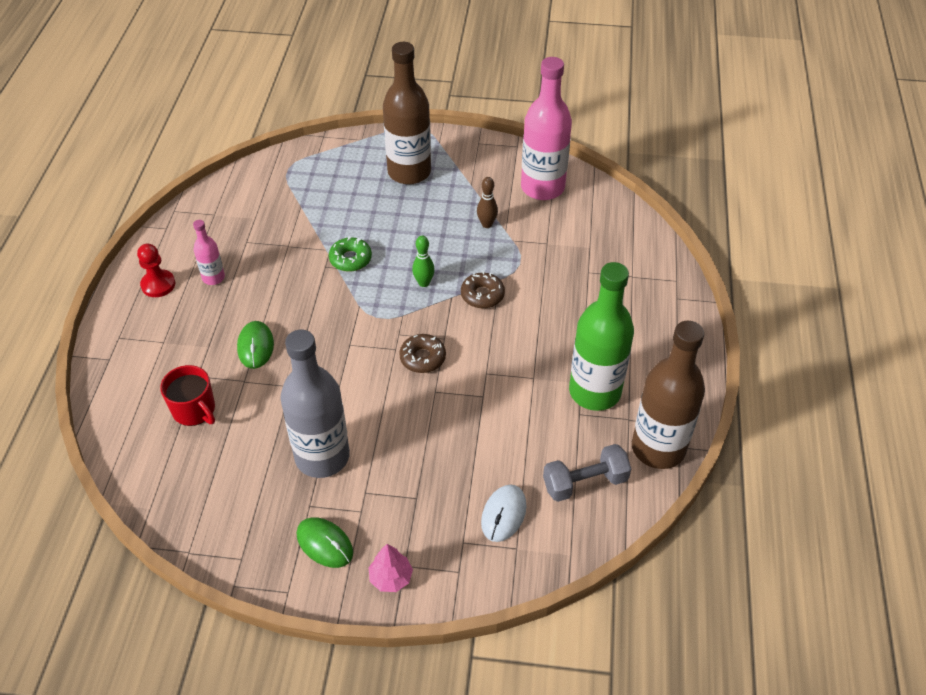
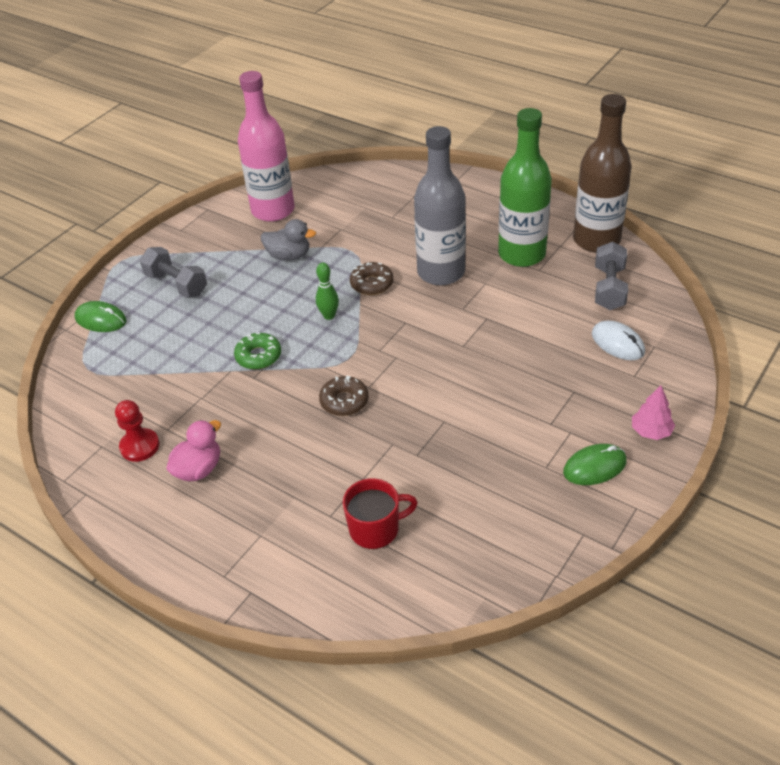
camera: 60 degrees left, 5 degrees down
red pawn [137,244,175,297] -> red pawn moved to [115,400,160,462]
pink bottle [193,220,225,285] -> pink duck [166,420,221,481]
green mouse [237,321,274,369] -> green mouse moved to [75,301,126,332]
grey bottle [280,330,350,478] -> grey bottle moved to [414,126,466,285]
brown bottle [383,42,431,185] -> grey dumbbell [140,247,207,298]
brown donut [399,334,446,373] -> brown donut moved to [319,376,369,416]
brown bowling pin [477,177,498,228] -> grey duck [261,219,316,260]

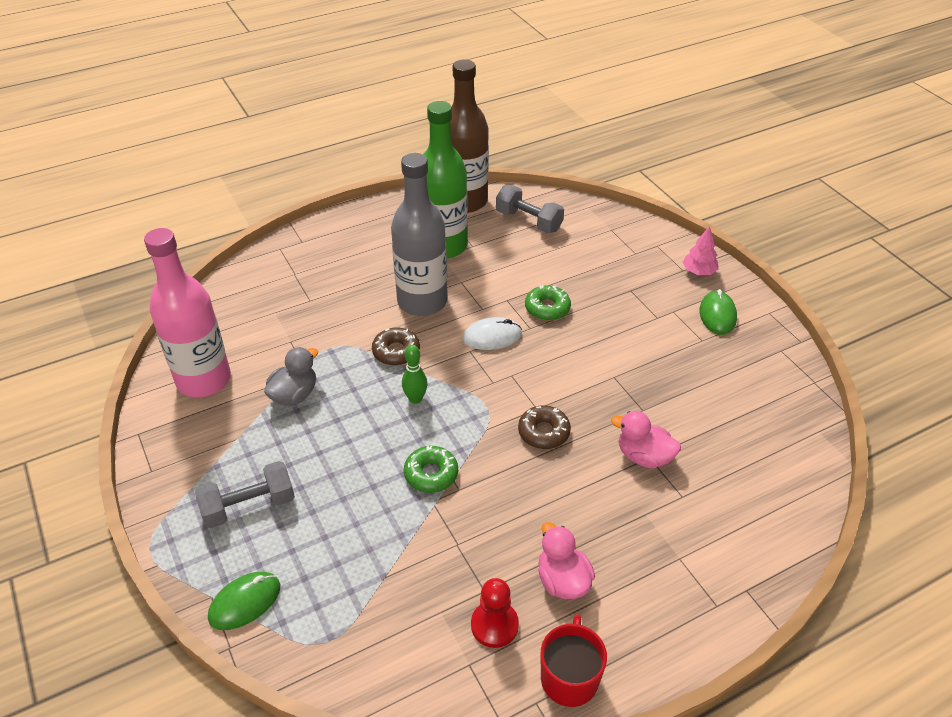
camera: 65 degrees left, 0 degrees up
red mug [343,478,418,549] -> red mug moved to [541,614,607,707]
white mouse [592,321,645,360] -> white mouse moved to [463,317,522,350]
none -> green donut [525,285,571,321]
none -> pink duck [611,411,681,468]

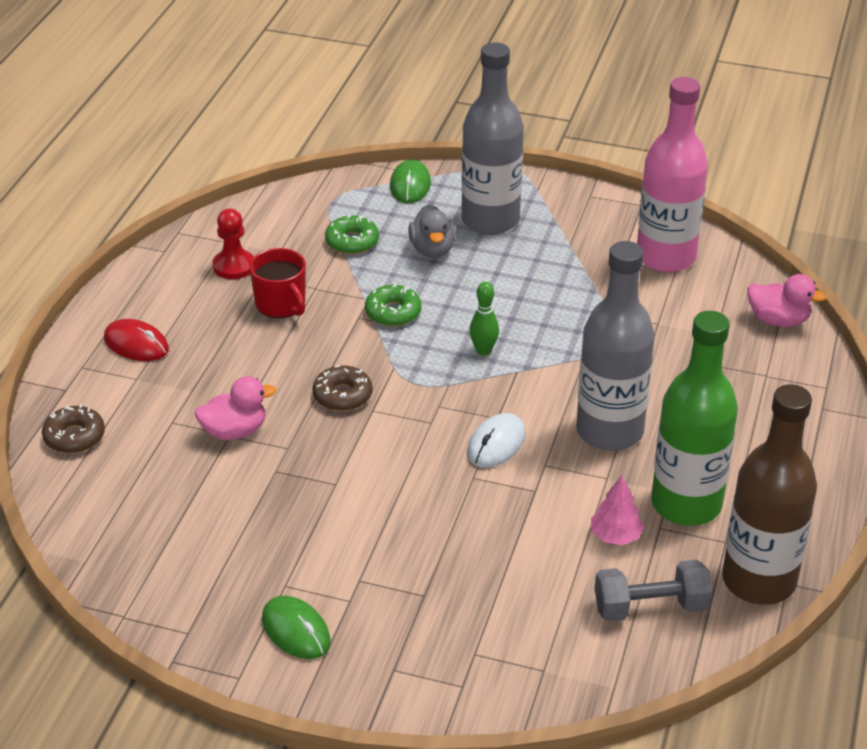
camera: 135 degrees right, 5 degrees down
grey dumbbell [195,461,295,528] -> grey bottle [461,42,524,235]
grey duck [264,347,318,405] -> grey duck moved to [408,204,456,258]
brown donut [372,328,420,366] -> brown donut moved to [42,404,105,453]
green donut [525,285,571,321] -> green donut moved to [325,214,379,254]
pink duck [538,522,595,599] -> pink duck moved to [748,274,826,327]
red mug [541,614,607,707] -> red mug moved to [249,248,306,318]
pink tree [683,226,719,275] -> pink tree moved to [591,475,644,545]
none -> red mouse [104,319,169,361]

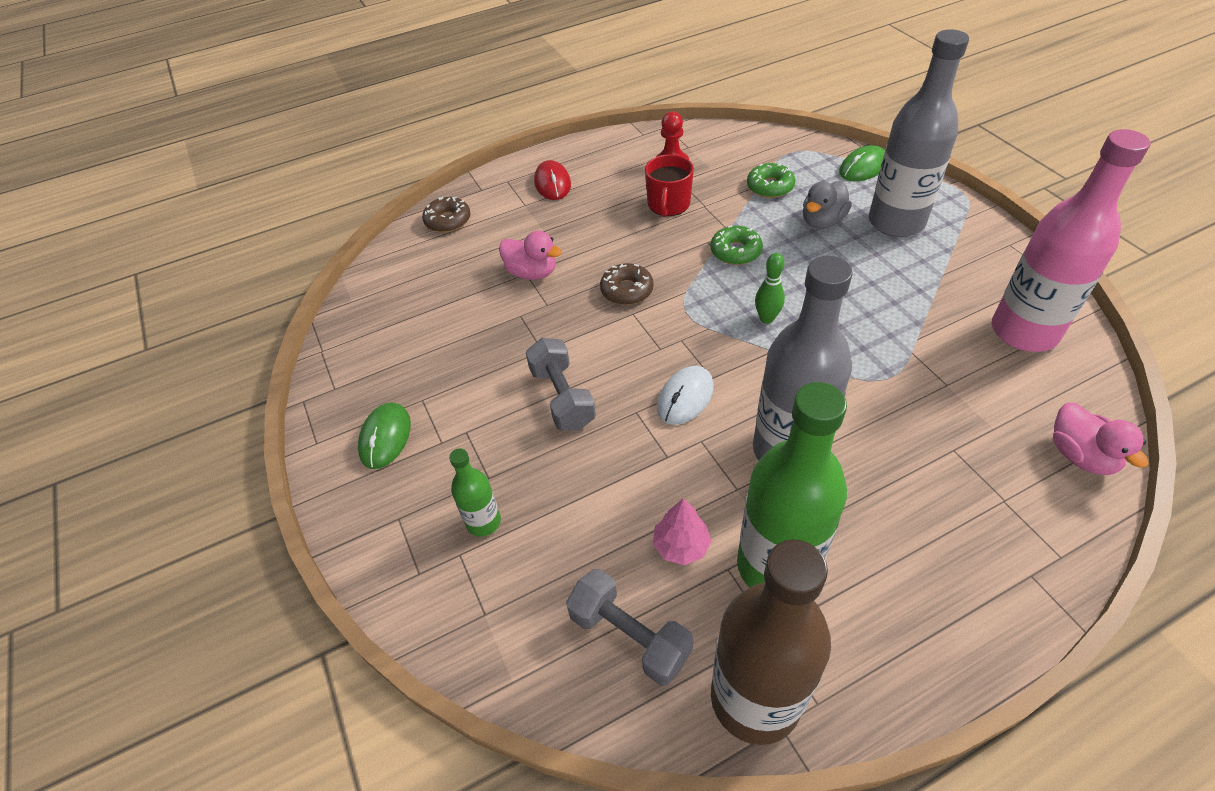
camera: 50 degrees right, 10 degrees up
white mouse [467,413,526,468] -> white mouse turned 45 degrees counterclockwise [657,366,714,425]
none -> green bottle [449,448,501,537]
none -> grey dumbbell [526,338,596,431]

